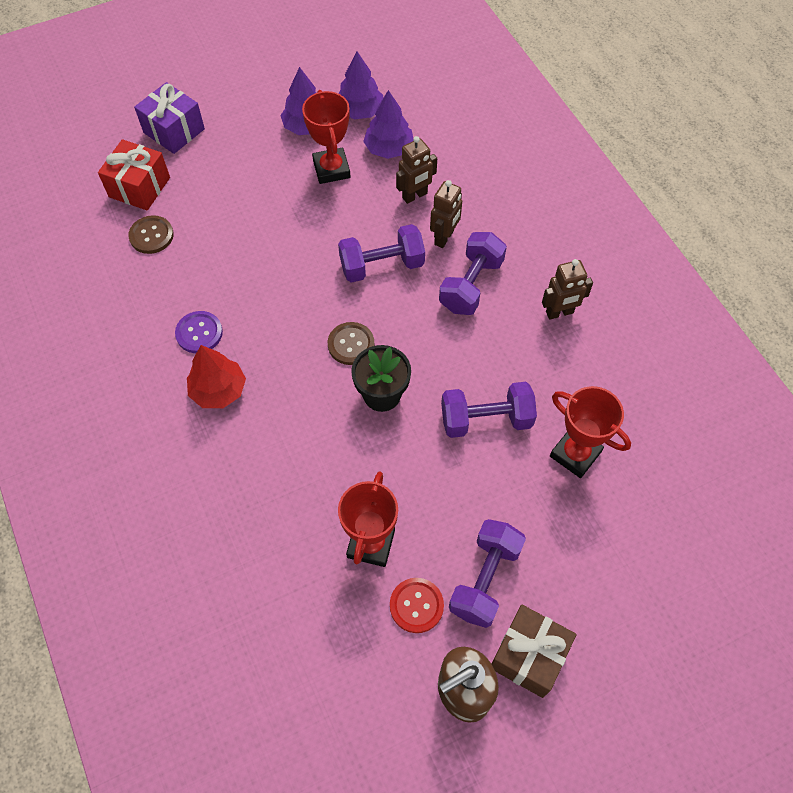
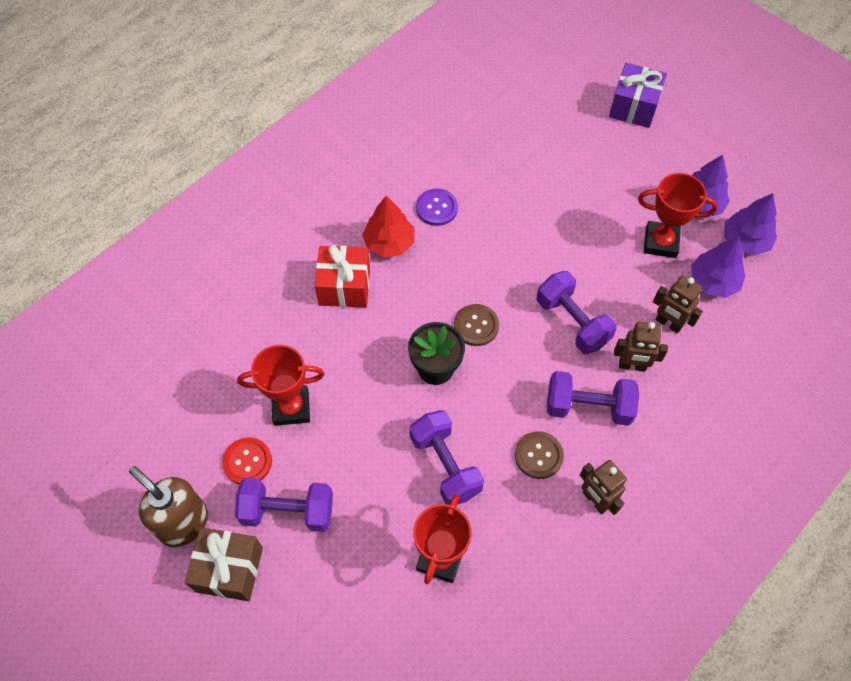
camera: 70 degrees right, 0 degrees up
red gift [98,139,170,210] -> red gift moved to [315,245,370,307]
brown button [128,215,174,254] -> brown button moved to [515,431,564,479]
red trophy [302,90,350,184] -> red trophy turned 45 degrees clockwise [638,173,718,258]

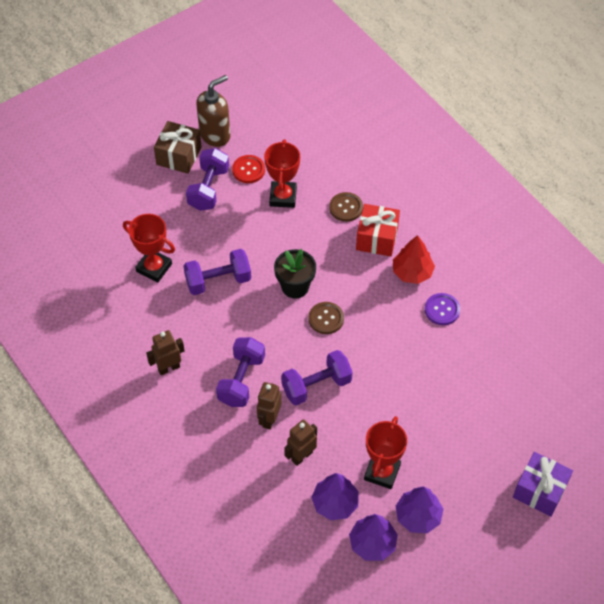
camera: 100 degrees right, 5 degrees down
brown button [515,431,564,479] -> brown button moved to [329,192,363,222]

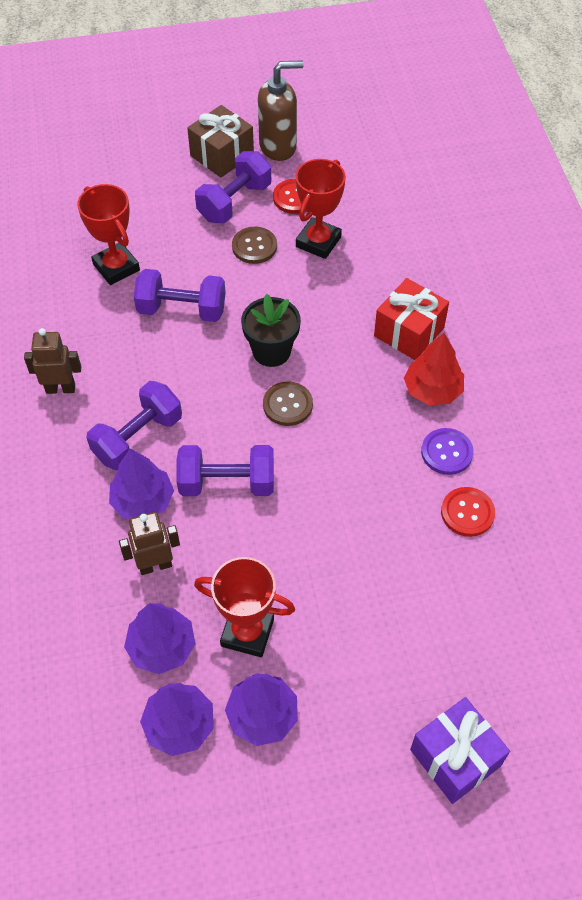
camera: 25 degrees right, 0 degrees up
brown robot [257,382,281,430] -> purple tree [109,448,174,519]
brown button [329,192,363,222] -> brown button moved to [232,227,277,264]
red trophy [364,416,407,489] -> red trophy turned 60 degrees clockwise [194,557,295,657]
none -> red button [441,487,495,537]

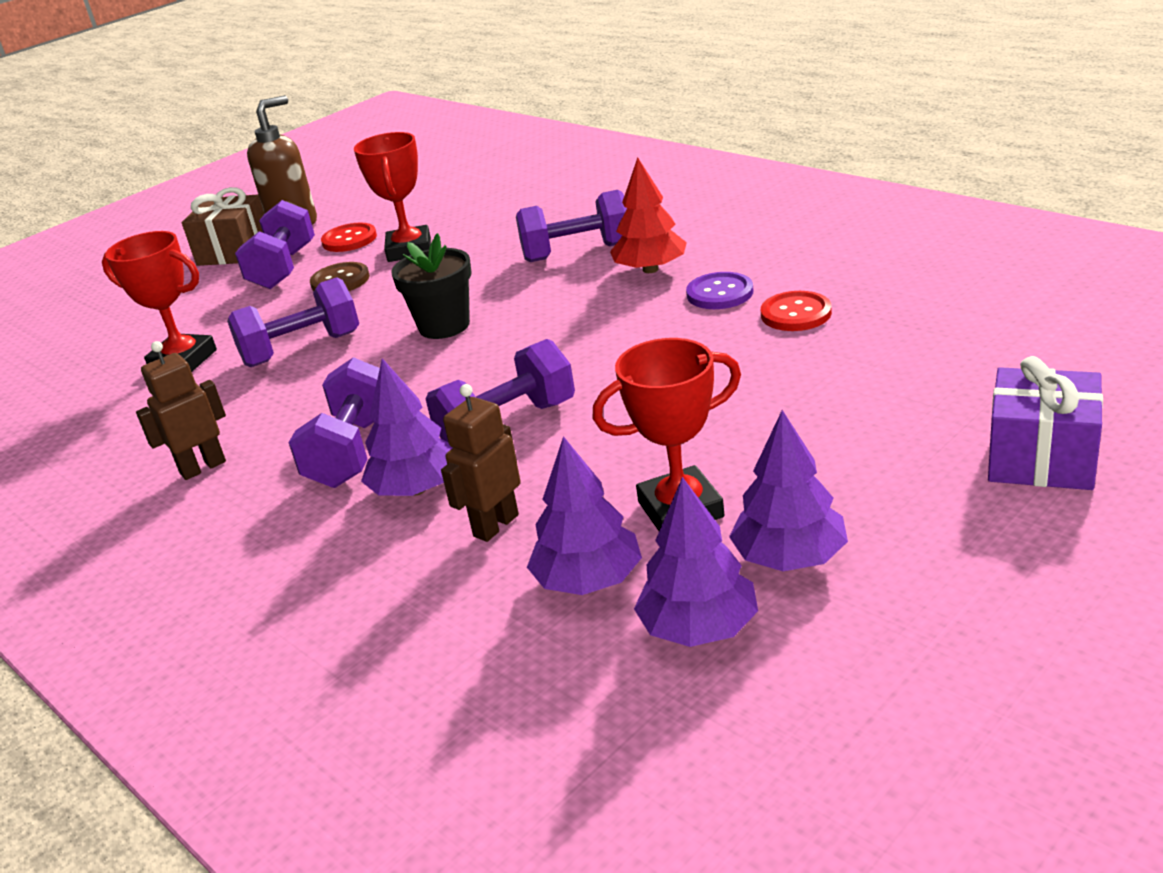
camera: 30 degrees left, 25 degrees down
brown button [263,381,313,426] -> none
red gift [374,278,449,360] -> purple dumbbell [516,190,627,262]

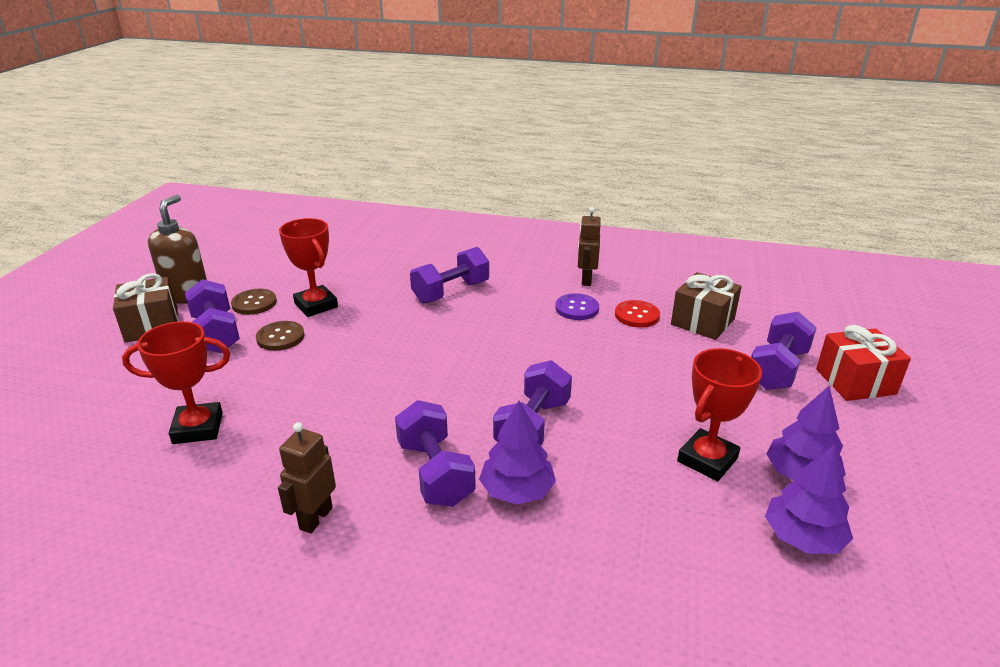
camera: 35 degrees left, 0 degrees up
purple dumbbell [227,277,359,367] -> purple dumbbell moved to [751,312,817,390]
red button [321,223,377,252] -> brown button [231,289,277,315]
black flower pot [391,233,472,339] -> none
brown robot [441,384,521,542] -> brown robot moved to [578,207,601,286]
purple tree [527,436,642,595] -> none
red tree [610,157,687,273] -> none
purple gift [988,356,1103,490] -> red gift [816,325,911,401]
none -> brown gift [671,272,742,340]

